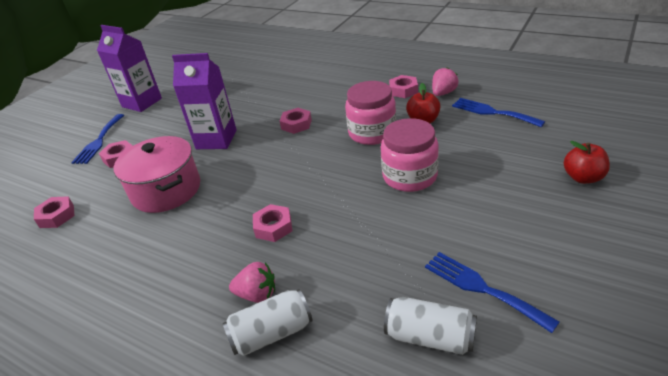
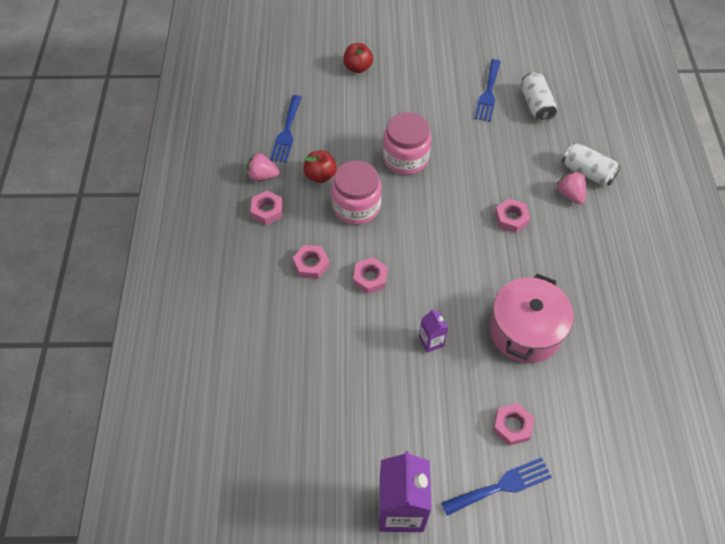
camera: 125 degrees left, 20 degrees up
pink nut [34,196,75,228] -> pink nut moved to [293,245,330,279]
purple carton [172,53,237,149] -> purple carton [419,309,448,353], size x0.49

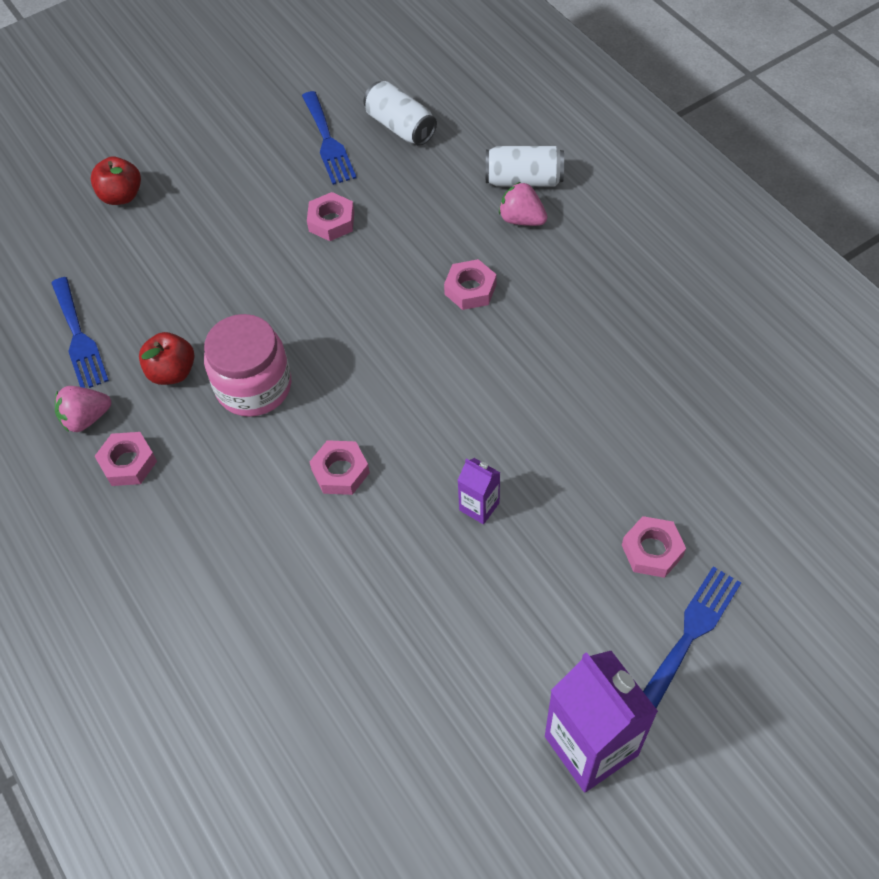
camera: 30 degrees left, 0 degrees up
pink nut [293,245,330,279] -> pink nut moved to [307,192,354,241]
pink jar [383,112,431,175] -> none
pink pot [490,274,574,363] -> none

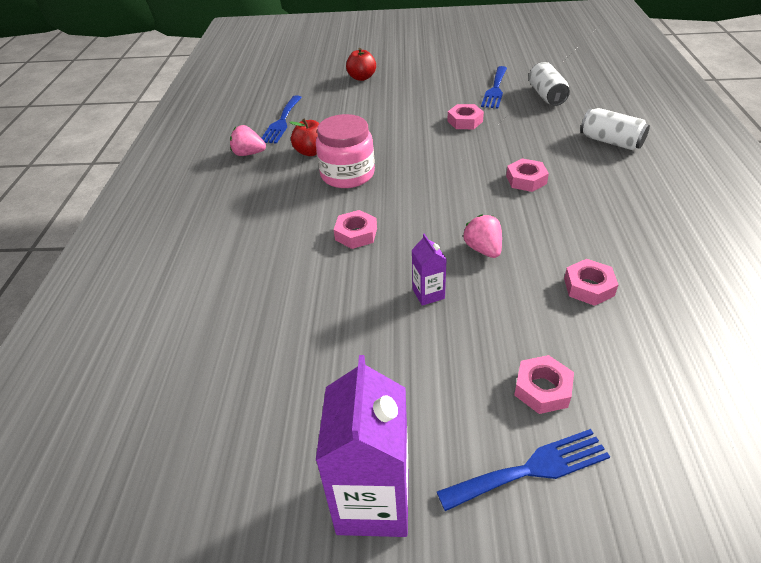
camera: 35 degrees right, 15 degrees down
pink nut [95,432,157,486] -> pink nut moved to [564,259,618,306]
pink strawberry [499,182,547,226] -> pink strawberry moved to [463,214,502,258]

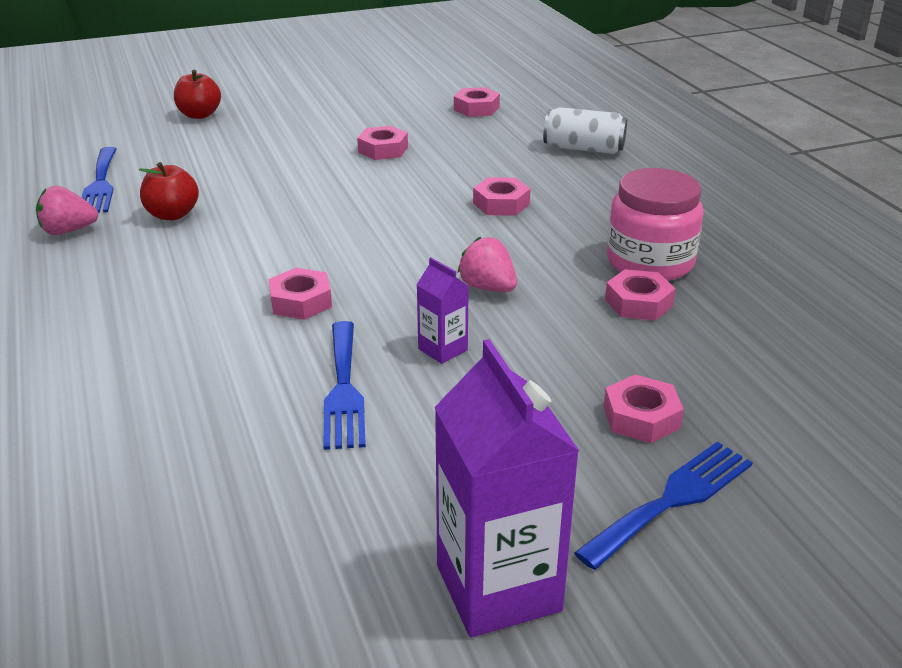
camera: 25 degrees left, 10 degrees down
pink jar [316,114,375,188] -> pink jar moved to [607,168,704,281]
blue fork [481,66,507,109] -> blue fork moved to [323,321,366,450]
white can [529,62,570,106] -> pink nut [454,87,500,117]

